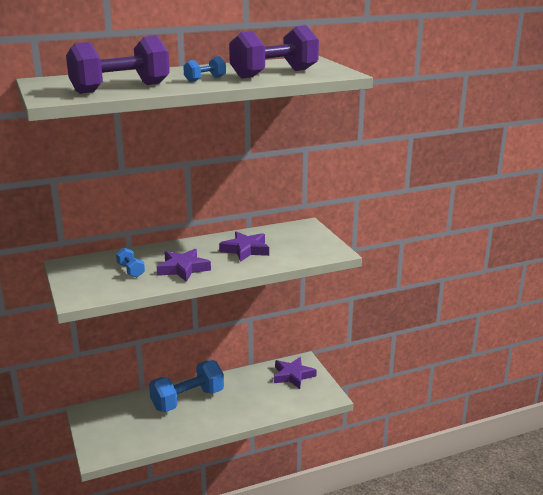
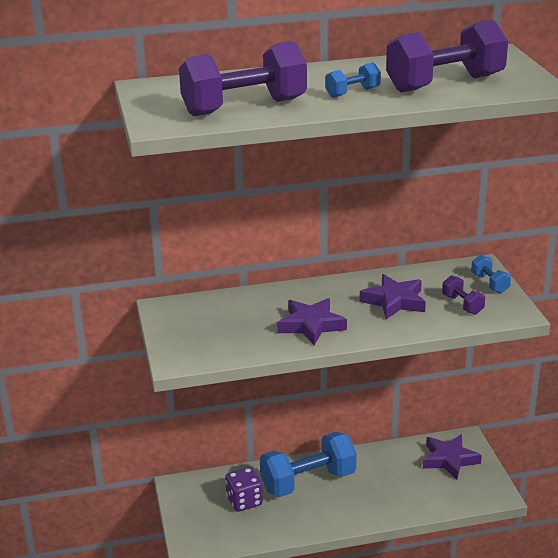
camera: 10 degrees right, 5 degrees up
blue dumbbell [116,248,145,278] -> blue dumbbell moved to [471,255,511,293]
none -> purple dice [225,467,263,512]
none -> purple dumbbell [442,275,485,315]

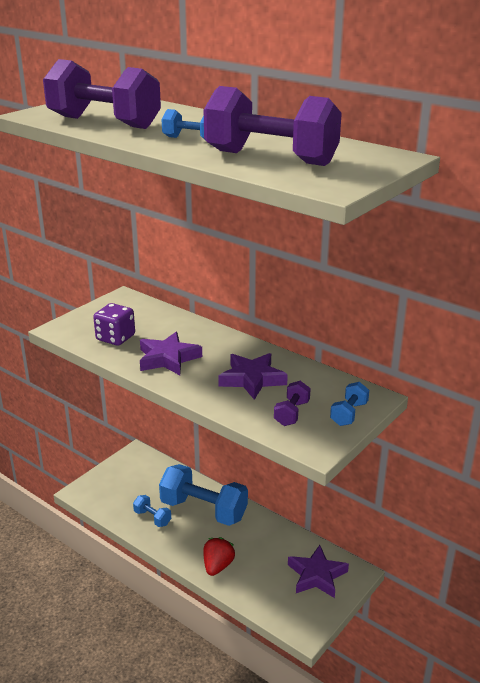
camera: 50 degrees right, 0 degrees up
purple dice [225,467,263,512] -> purple dice moved to [93,303,135,346]
none -> blue dumbbell [133,495,171,527]
none -> red strawberry [203,537,235,576]

